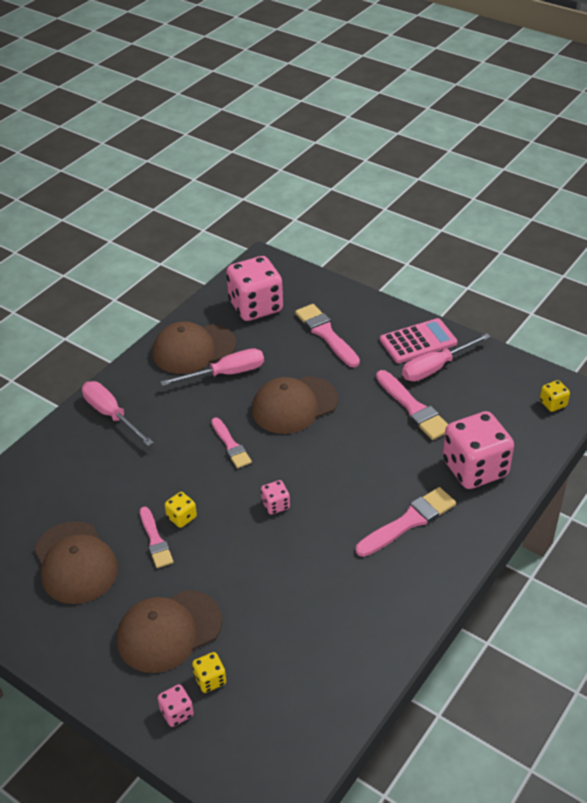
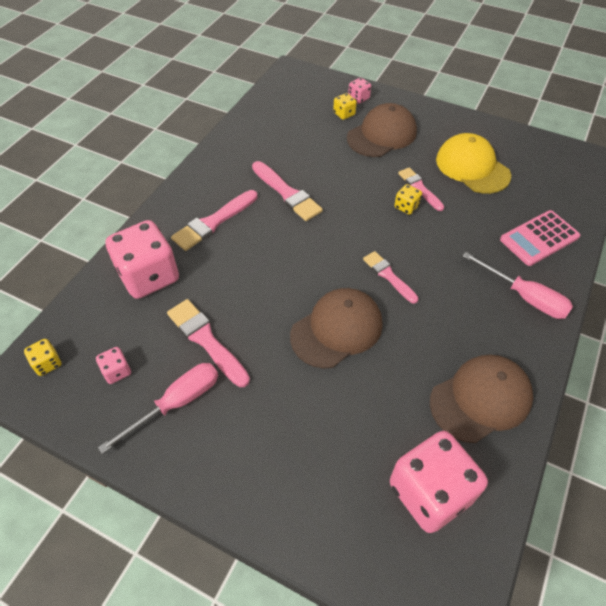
camera: 170 degrees right, 10 degrees up
brown cap [34,521,118,604] -> yellow cap [436,133,511,194]
pink screwdriver [160,348,264,386] -> none
pink dice [261,480,290,514] -> pink dice moved to [96,347,131,384]
pink brush [295,304,360,367] -> pink brush moved to [252,161,323,221]
pink calculator [380,318,457,363] -> pink calculator moved to [500,210,580,266]

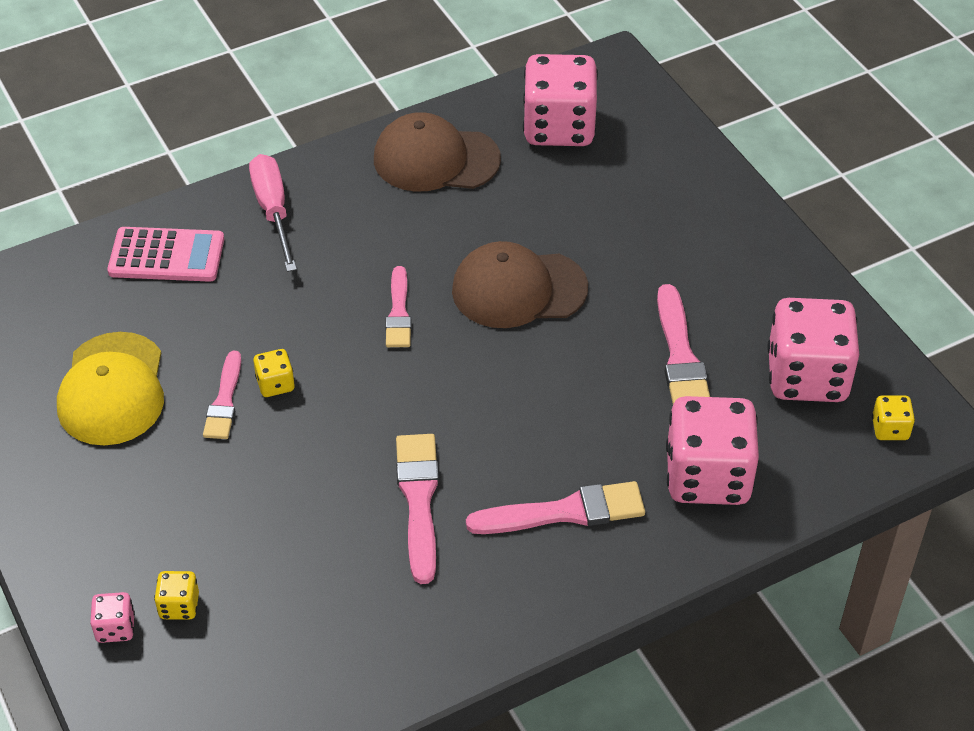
camera: 145 degrees left, 5 degrees down
pink dice [96,347,131,384] -> pink dice [767,298,859,402], size x2.31
pink screwdriver [98,363,218,454] -> none
brown cap [347,103,417,157] -> none

